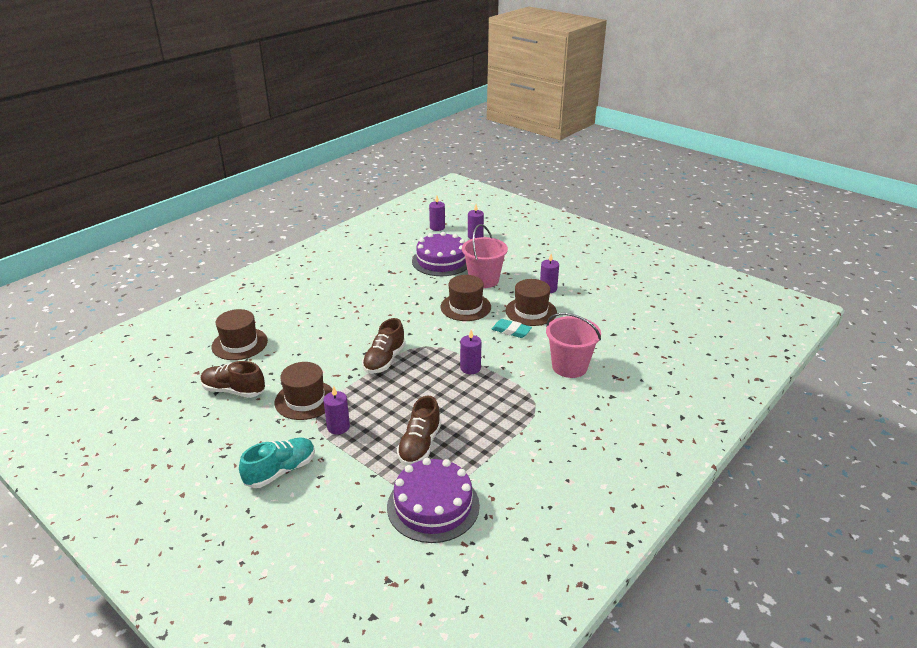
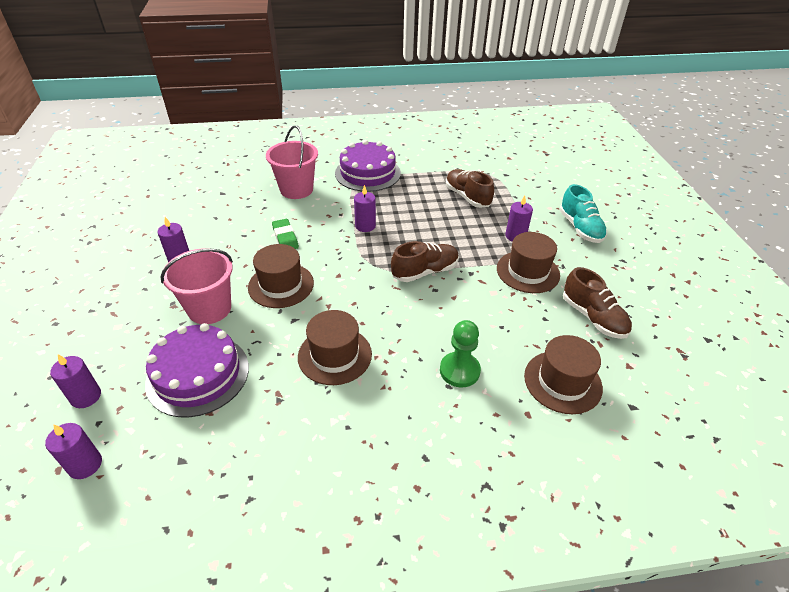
camera: 140 degrees left, 10 degrees up
turquoise shoe [239,437,315,488] -> turquoise shoe turned 105 degrees counterclockwise [560,184,607,243]
purple cake [387,458,480,543] -> purple cake moved to [335,140,401,192]
brown shoe [397,396,441,466] -> brown shoe turned 90 degrees counterclockwise [446,169,494,208]
turquoise eraser [491,319,532,338] -> green eraser [272,219,299,249]
brown hat [505,279,557,326] -> brown hat moved to [298,310,372,385]
none -> green pawn [440,320,481,387]

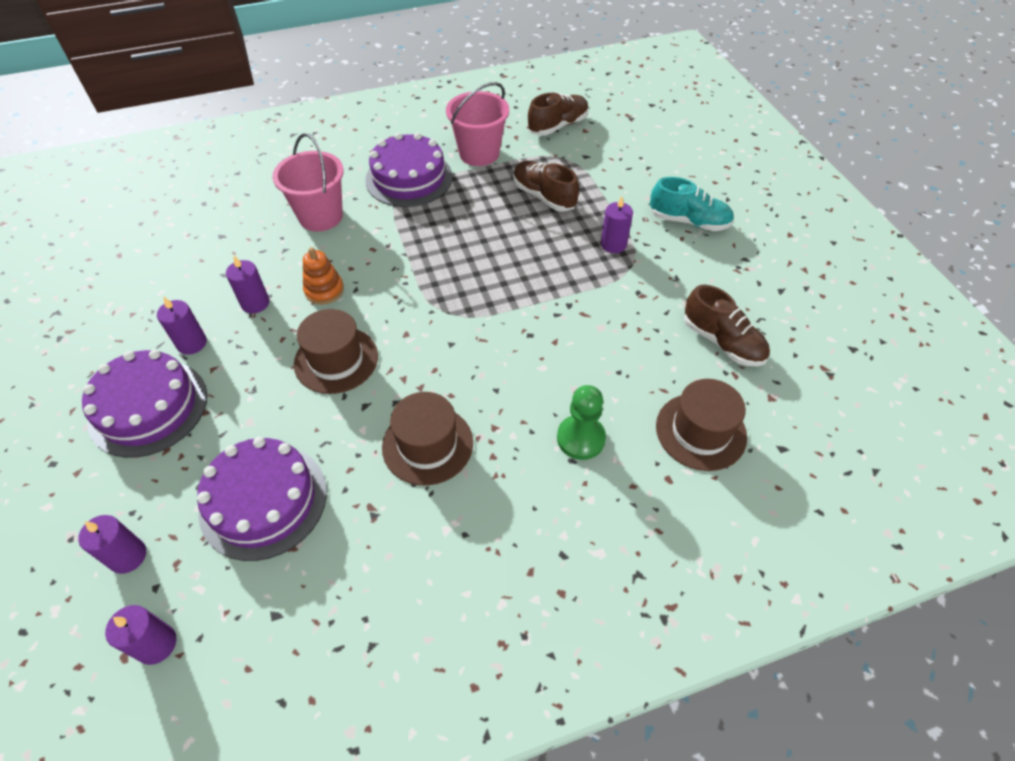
camera: 10 degrees left, 10 degrees up
pink bucket [160,248,233,324] -> pink bucket moved to [446,82,509,166]
green eraser [272,219,299,249] -> orange stacking toy [303,247,344,305]
purple candle [354,185,376,232] -> purple candle moved to [226,256,270,313]
brown shoe [391,241,459,282] -> brown shoe moved to [528,93,589,136]
brown hat [497,232,560,293] -> none
turquoise shoe [560,184,607,243] -> turquoise shoe turned 45 degrees counterclockwise [650,177,734,231]
none -> purple cake [82,350,207,458]

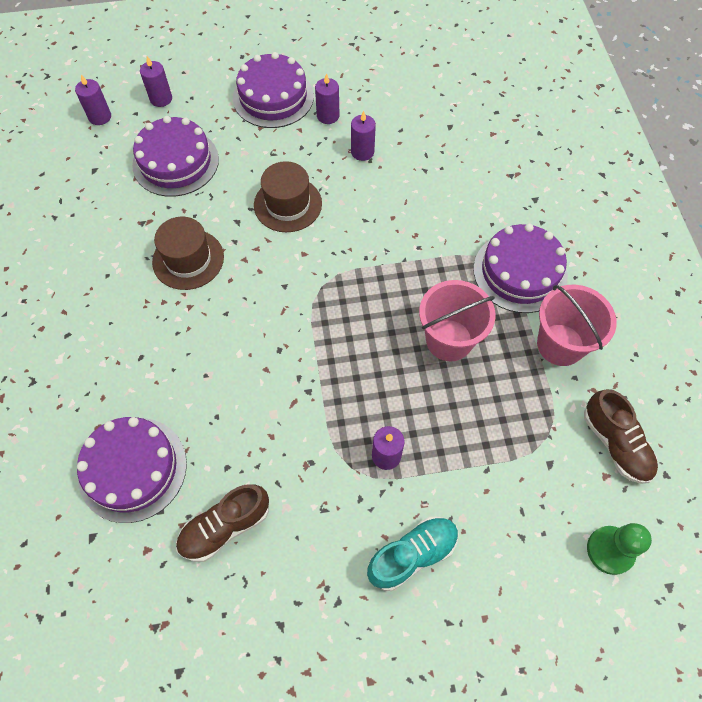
camera: 100 degrees right, 10 degrees up
pink bucket [272,133,344,232] -> pink bucket moved to [419,280,496,361]
orange stacking toy [303,247,344,305] -> none
brown shoe [513,161,579,212] -> none
green pawn [557,385,606,460] -> green pawn moved to [587,523,652,575]
turquoise shoe [650,177,734,231] -> turquoise shoe turned 150 degrees counterclockwise [367,516,459,591]
brown hat [656,379,747,471] -> purple cake [77,417,187,523]

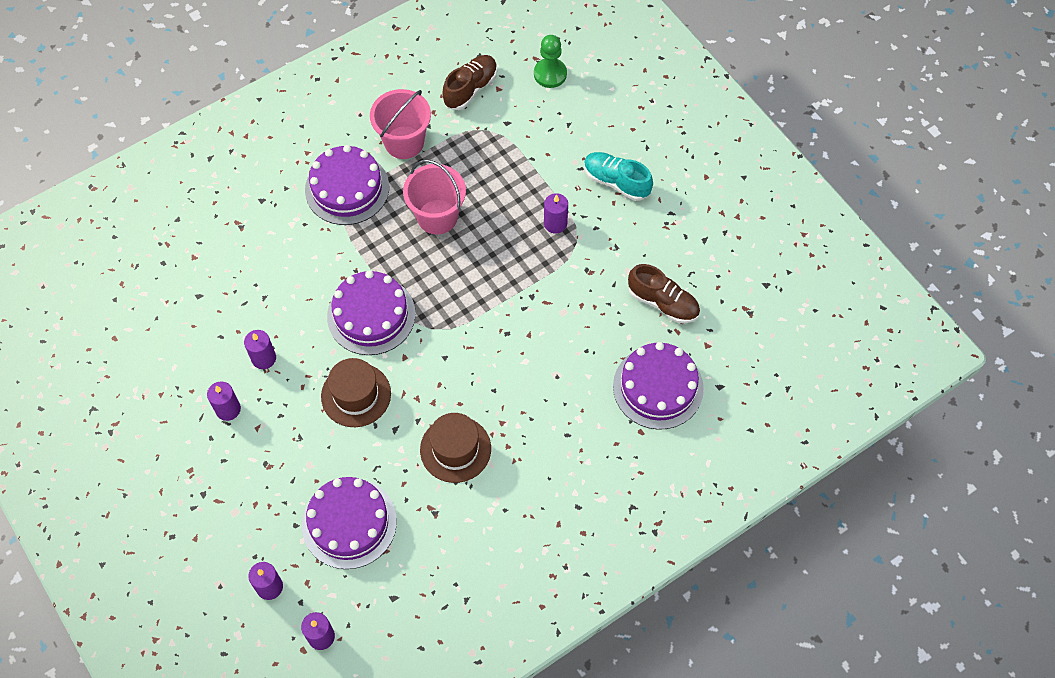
camera: 115 degrees left, 0 degrees up
purple cake [233,52,314,128] -> purple cake moved to [327,270,415,355]

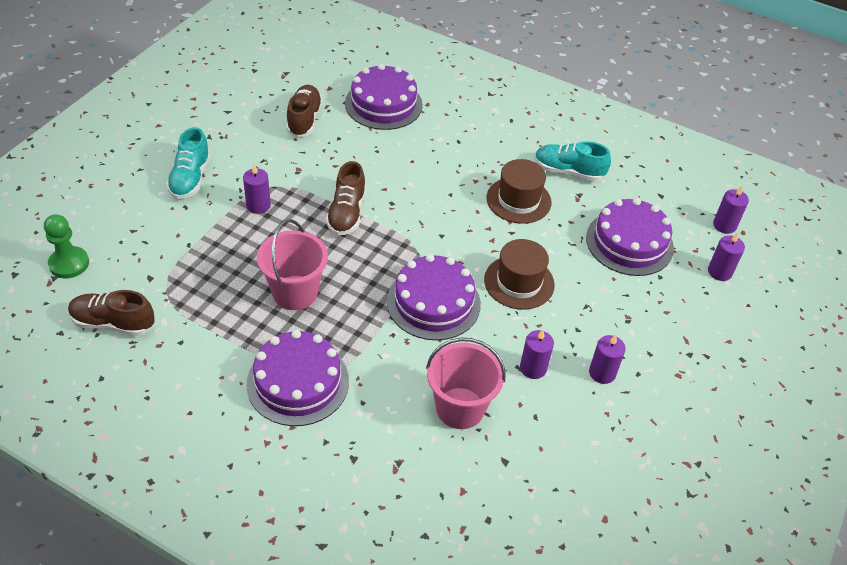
camera: 120 degrees left, 15 degrees down
pink bucket [370,89,431,159] -> pink bucket moved to [426,338,506,429]
none -> brown shoe [326,161,366,236]
none -> turquoise shoe [534,141,611,181]

